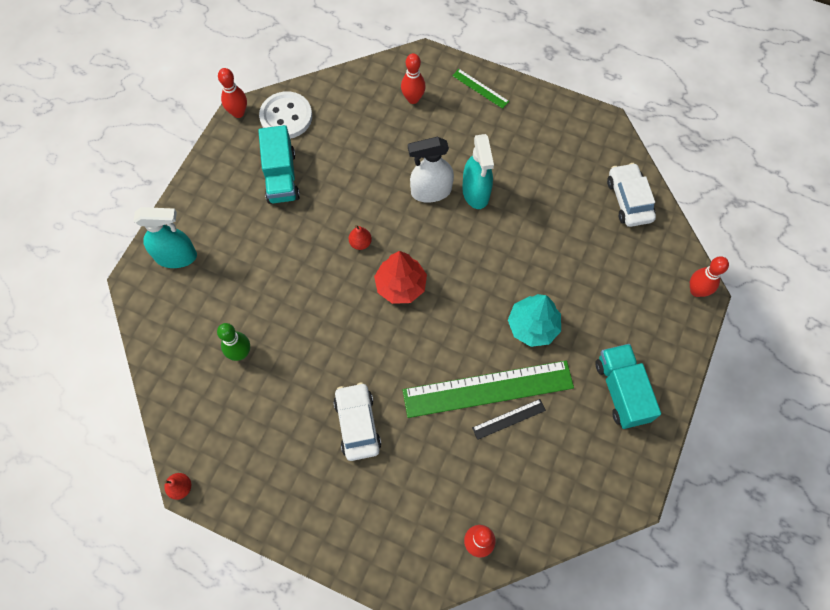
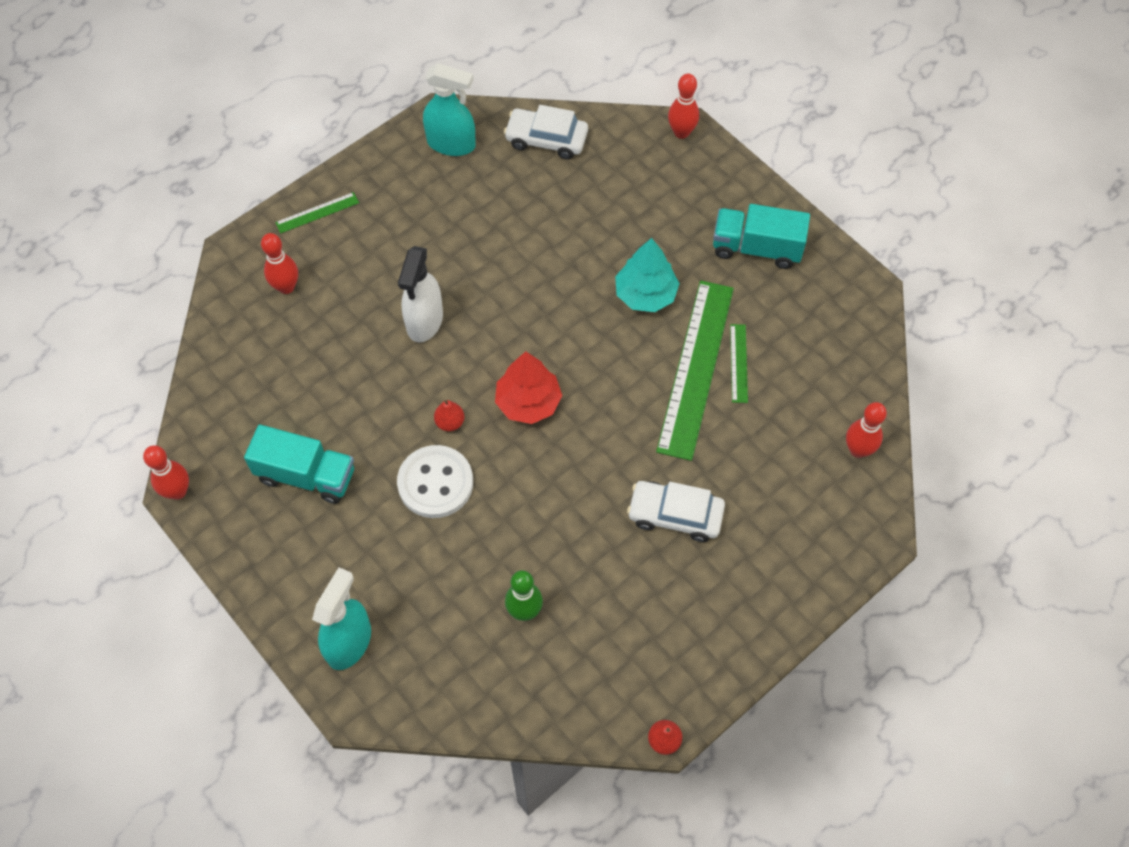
camera: 65 degrees left, 5 degrees down
white button [259,91,312,139] -> white button moved to [397,445,473,518]
turquoise spray bottle [462,134,494,209] -> turquoise spray bottle moved to [423,63,476,156]
black ruler [472,399,546,440] -> green ruler [730,324,748,403]

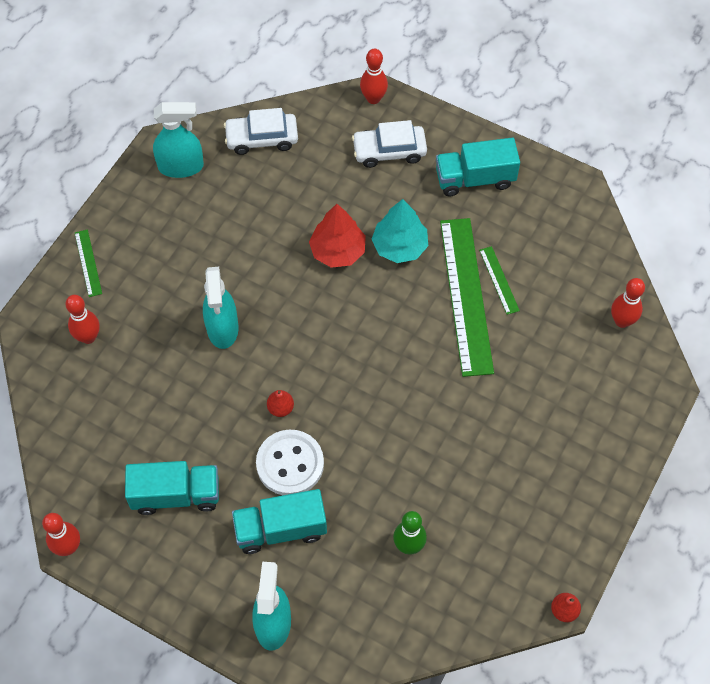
camera: 20 degrees left, 0 degrees up
green ruler [275,192,359,233] -> green ruler turned 60 degrees counterclockwise [75,229,102,297]
white spray bottle [398,246,443,342] -> turquoise spray bottle [203,267,238,349]
red tree [495,351,562,424] -> red tree moved to [309,204,366,268]
white car [627,481,725,542] -> white car moved to [352,120,427,168]
none -> turquoise truck [232,489,327,554]

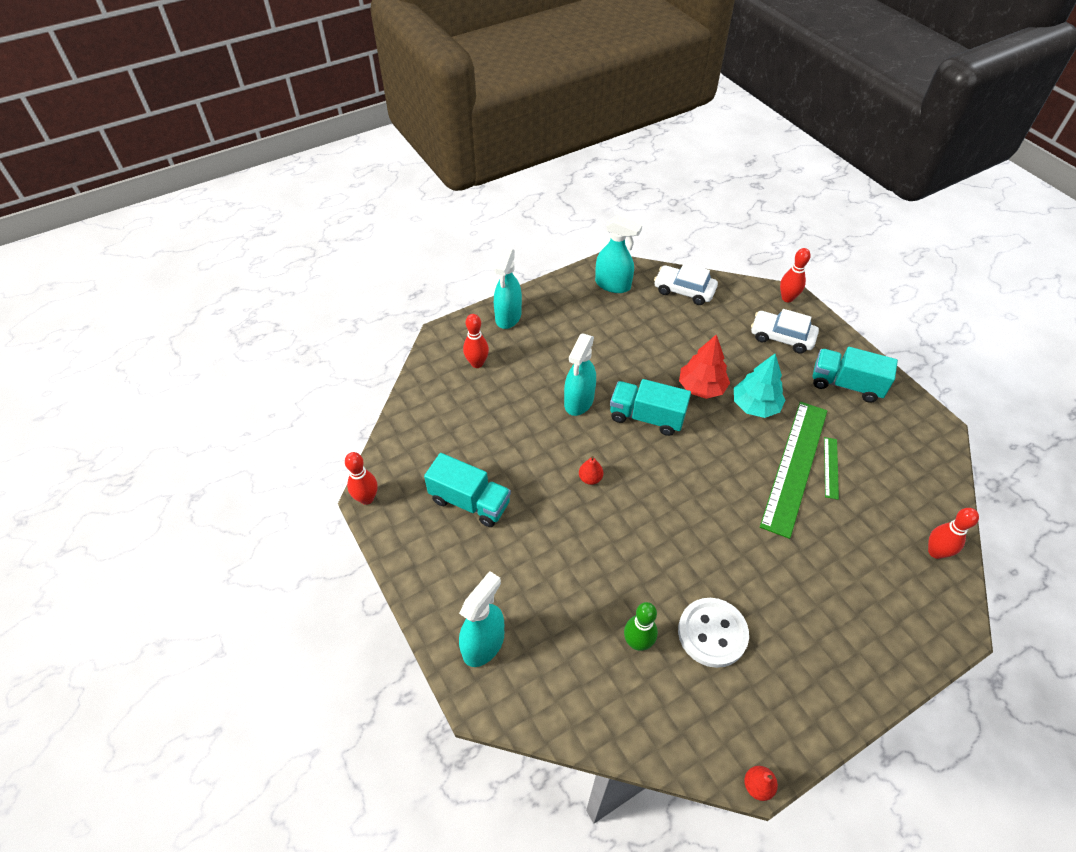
camera: 30 degrees right, 10 degrees down
green ruler [75,229,102,297] -> turquoise spray bottle [494,248,522,329]
turquoise truck [232,489,327,554] -> turquoise truck moved to [610,379,691,436]
white button [256,430,324,495] -> white button moved to [678,598,749,668]

